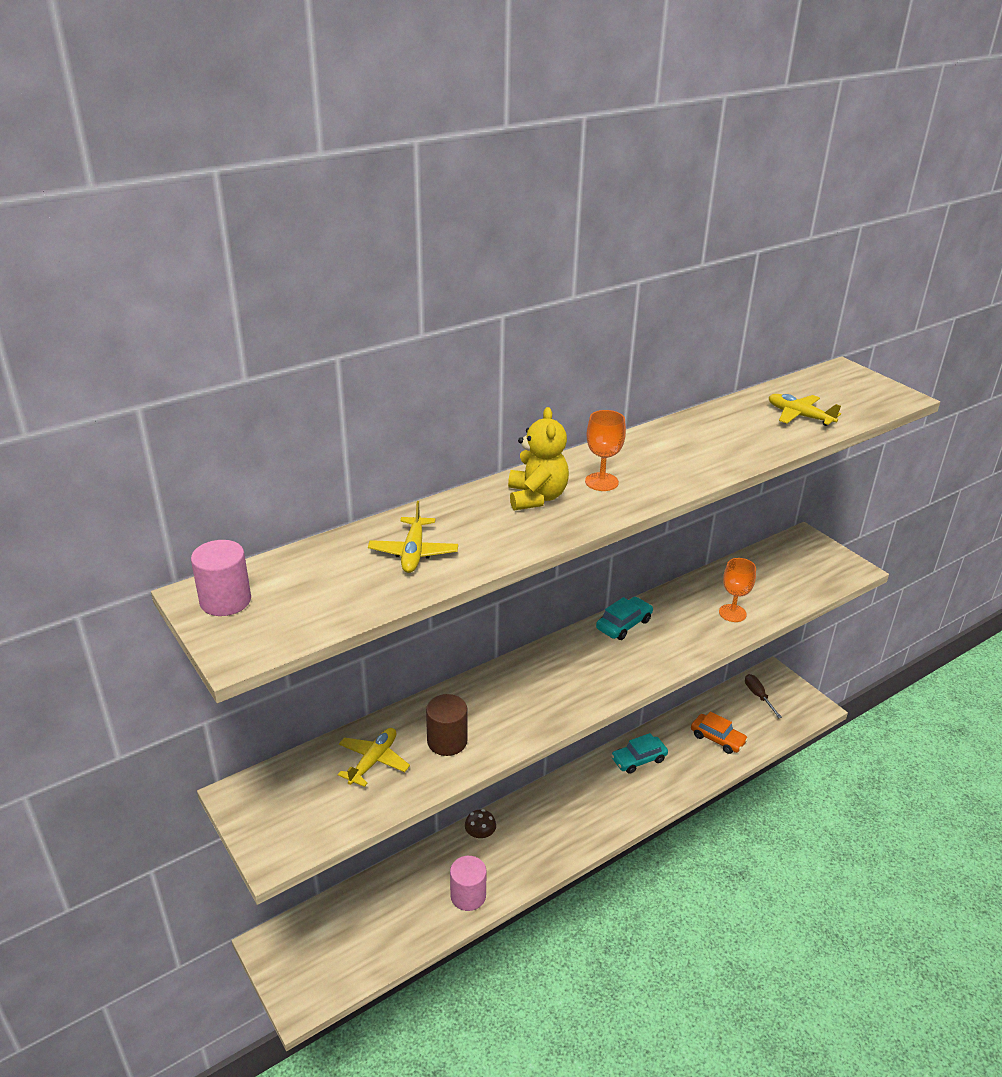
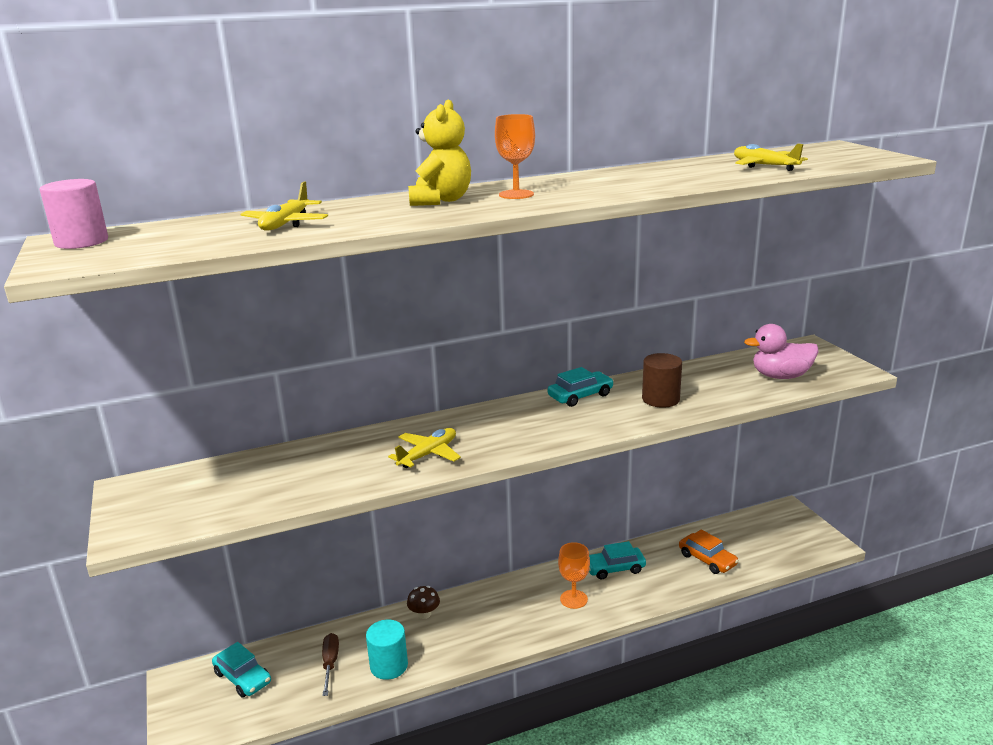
camera: 15 degrees right, 10 degrees down
yellow plane [338,728,410,787] -> yellow plane moved to [388,428,461,468]
brown cylinder [426,694,468,756] -> brown cylinder moved to [642,353,682,408]
pink cylinder [450,856,487,911] -> turquoise cylinder [366,619,408,680]
orange goblet [719,558,756,622] -> orange goblet moved to [558,542,590,609]
brown screwdriver [745,674,782,718] -> brown screwdriver moved to [322,633,339,696]
none -> turquoise car [212,642,271,698]
none -> pink duck [744,324,818,379]

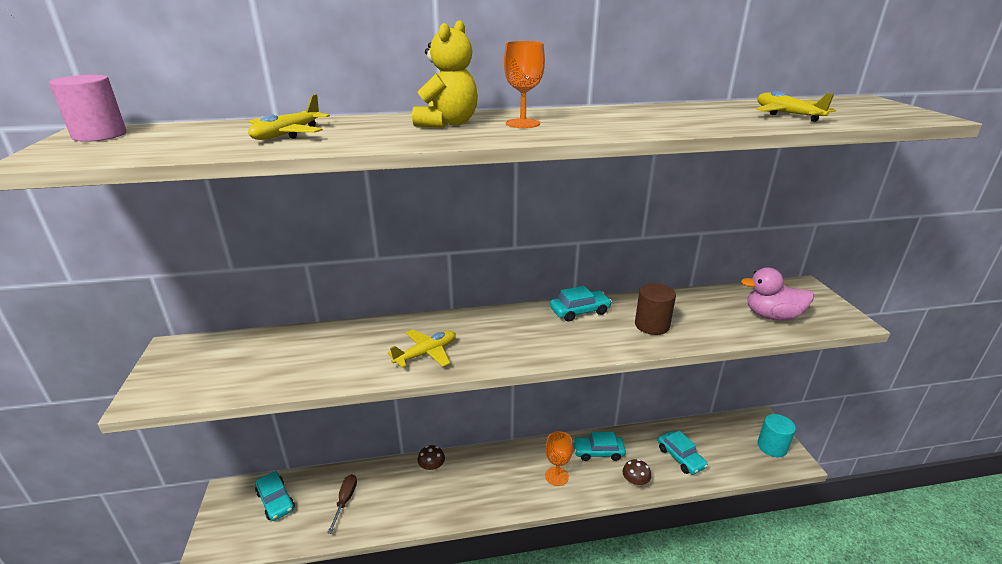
camera: 10 degrees right, 5 degrees up
turquoise cylinder [366,619,408,680] -> turquoise cylinder moved to [757,414,796,457]
orange car [679,529,739,574] -> turquoise car [658,431,708,475]
none -> brown mushroom [623,459,651,487]

